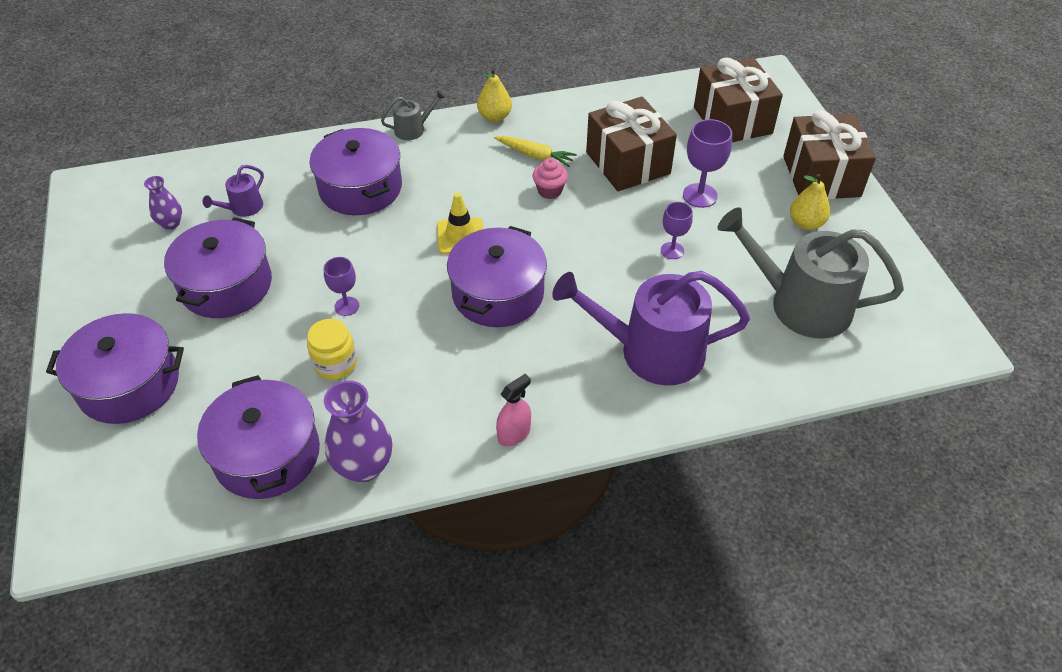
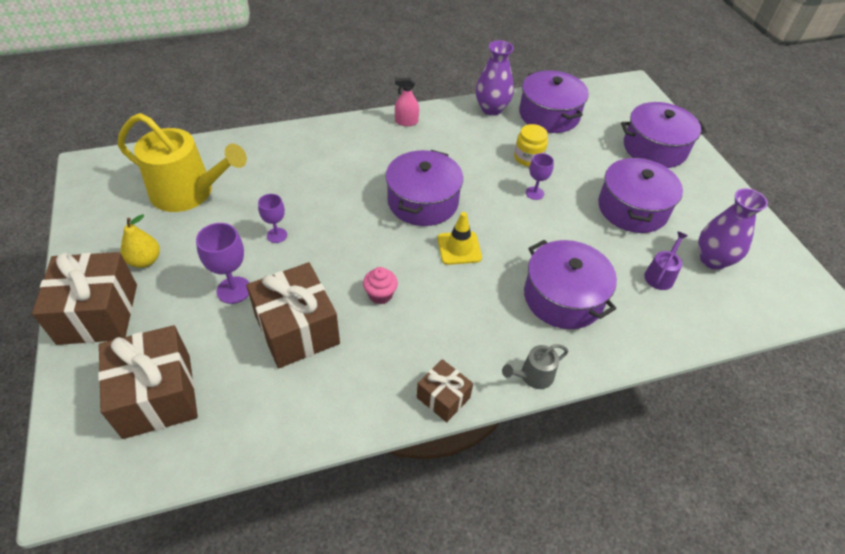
camera: 175 degrees right, 0 degrees up
purple vase [144,176,182,230] -> purple vase [698,188,768,270], size x1.74
yellow pear [477,68,512,122] -> brown gift [417,359,473,422]
yellow carrot [494,136,576,167] -> none
pink spray bottle [496,374,531,446] -> pink spray bottle turned 45 degrees clockwise [395,77,419,126]
purple watering can [552,271,750,385] -> none
grey watering can [717,207,904,338] -> yellow watering can [118,113,247,212]

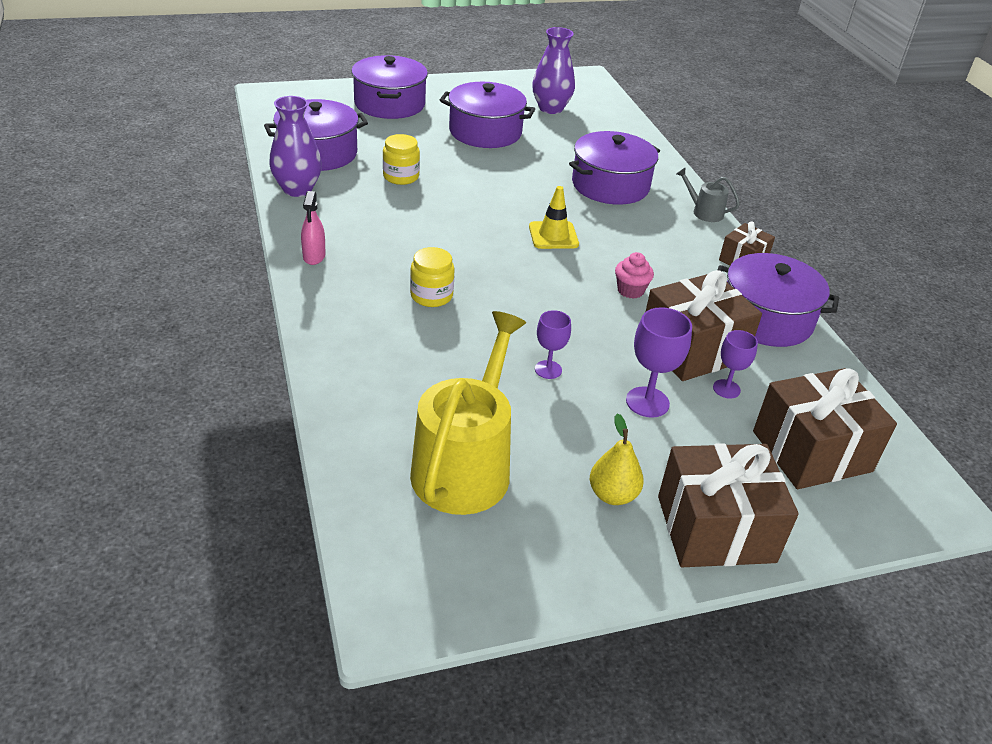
camera: 90 degrees left, 10 degrees down
purple pot [385,150,463,226] -> purple pot moved to [717,253,839,347]
grey watering can [502,344,568,389] -> grey watering can turned 150 degrees clockwise [676,167,740,222]
purple goblet [526,153,554,200] -> purple goblet moved to [713,330,758,399]
purple watering can [644,231,688,290] -> none
none -> yellow jar [410,247,455,307]

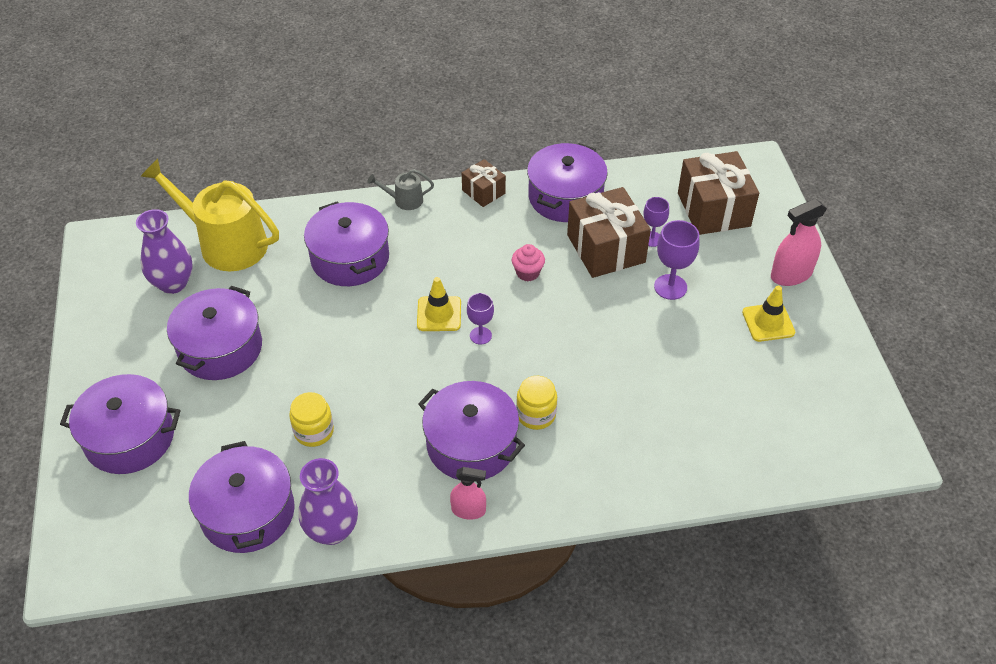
camera: 80 degrees left, 10 degrees up
yellow watering can [410,311,526,515] -> yellow watering can moved to [140,159,279,271]
purple goblet [535,310,571,379] -> purple goblet moved to [467,293,494,345]
yellow pear [590,413,644,505] -> yellow traffic cone [742,286,795,342]
brown gift [658,443,799,567] -> pink spray bottle [771,198,827,286]
grey watering can [676,167,740,222] -> grey watering can turned 45 degrees clockwise [368,169,434,210]
none -> purple pot [418,381,525,480]

